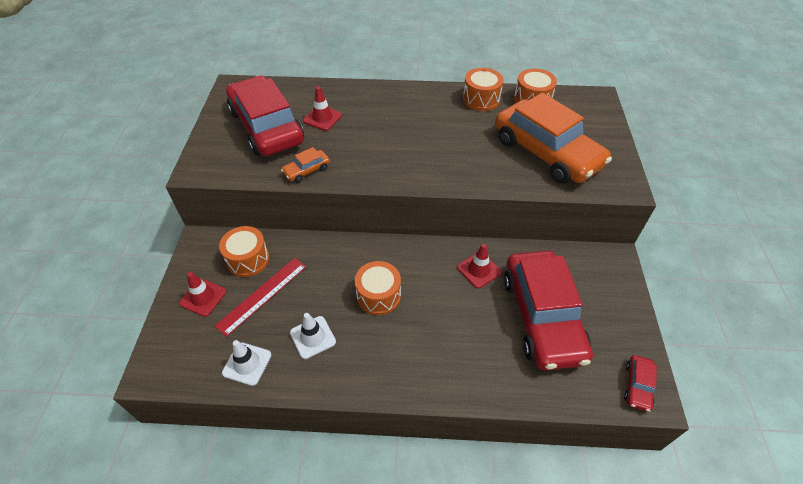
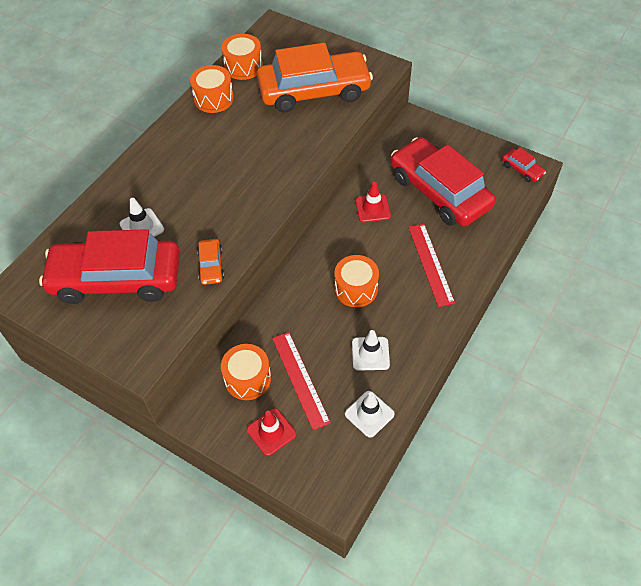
camera: 60 degrees left, 5 degrees up
red traffic cone [303,86,342,131] -> white traffic cone [120,198,164,237]
red car [504,251,593,370] -> red car turned 150 degrees counterclockwise [391,137,496,226]
none -> red ruler [408,224,455,307]

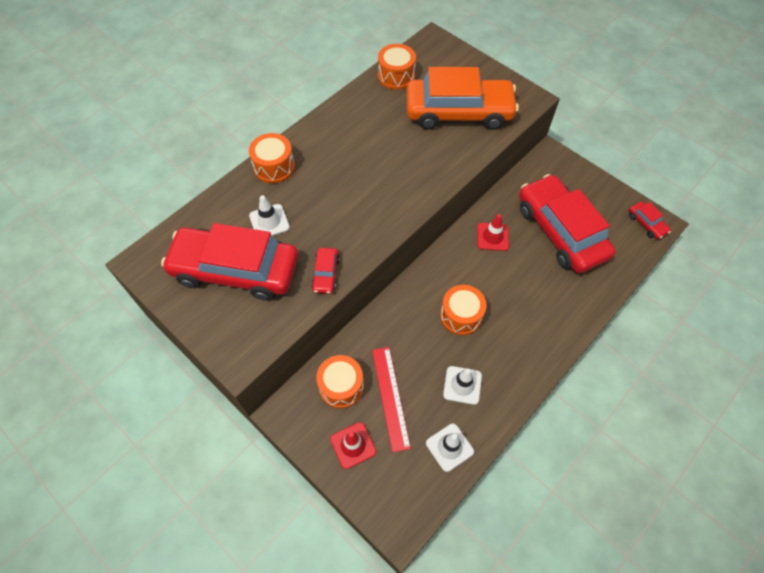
camera: 10 degrees right, 5 degrees up
orange drum [190,65,234,113] -> orange drum moved to [249,133,295,183]
orange car [197,239,224,285] -> red car [311,248,340,294]
red ruler [408,224,455,307] -> none

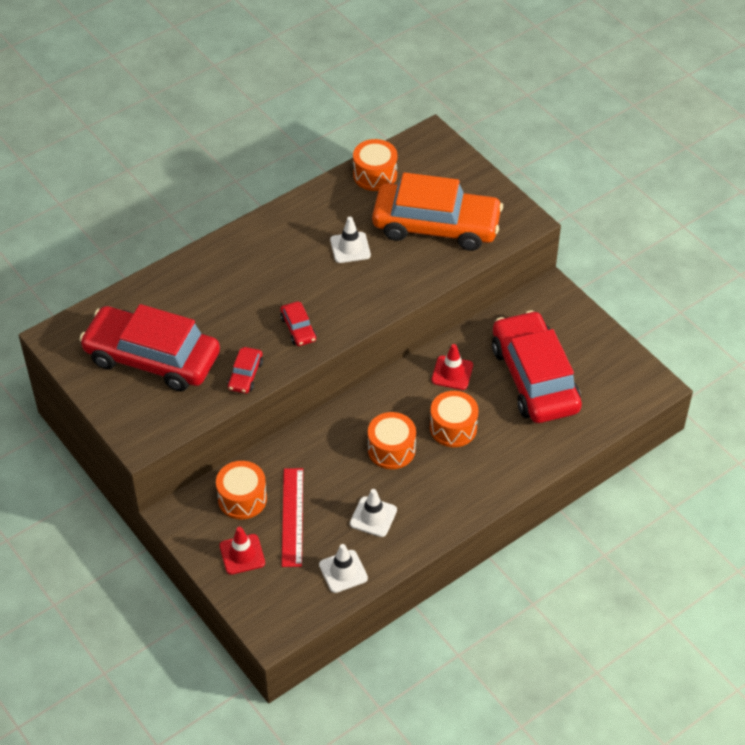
camera: 10 degrees right, 10 degrees down
orange drum [249,133,295,183] -> orange drum moved to [430,391,479,447]
white traffic cone [249,195,290,236] -> white traffic cone moved to [330,217,371,263]
red car [629,201,671,239] -> red car moved to [280,301,316,346]

